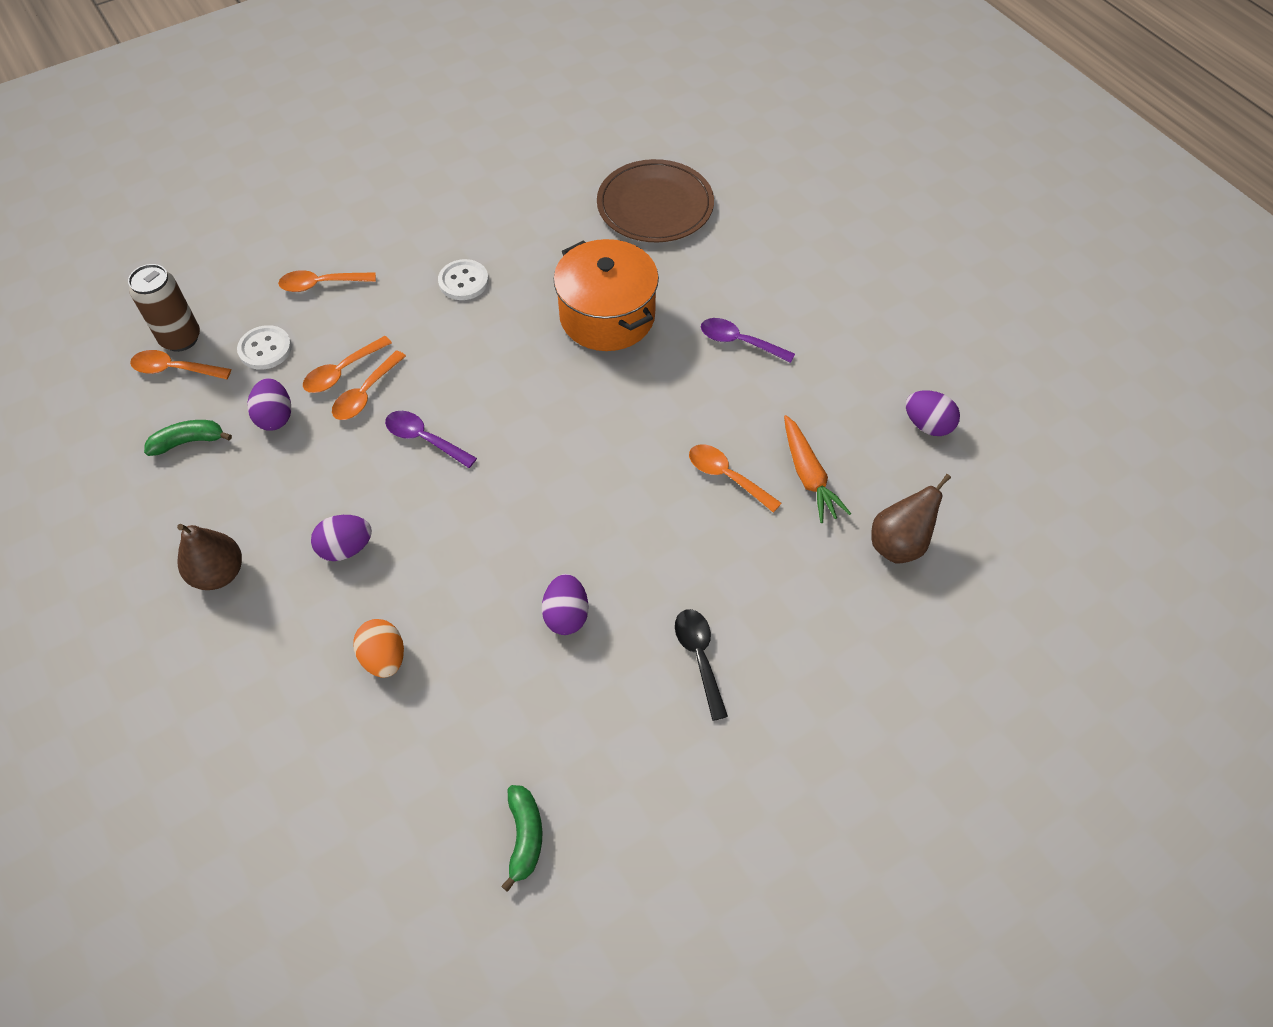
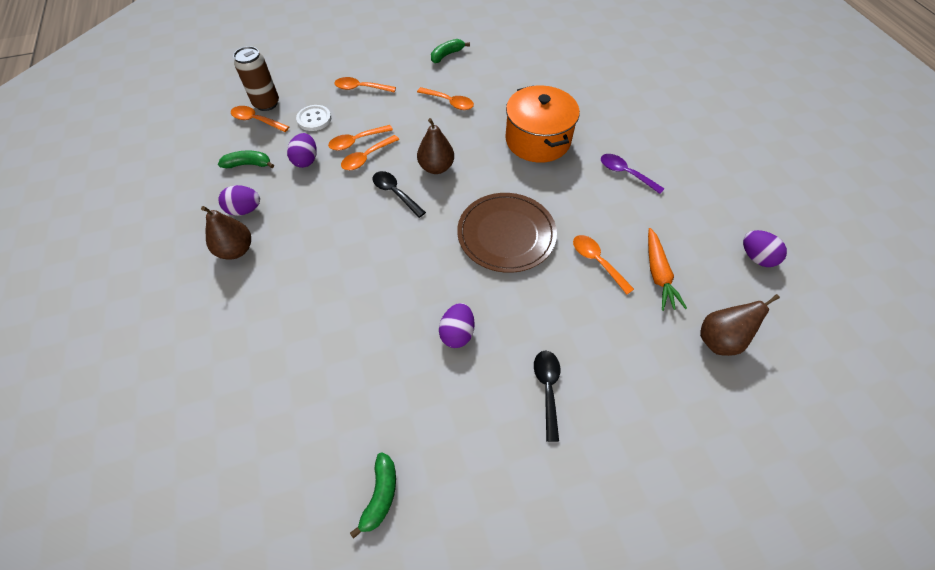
camera: 15 degrees right, 0 degrees up
purple egg [311,515,372,561] -> purple egg moved to [218,185,260,216]
orange egg [353,619,404,678] -> none
purple spoon [385,411,477,468] -> black spoon [372,171,426,218]
white button [438,259,489,300] -> orange spoon [417,87,474,110]
brown plate [597,159,714,242] -> brown plate moved to [457,193,557,273]
none -> brown pear [417,118,454,174]
none -> green banana [431,39,470,63]

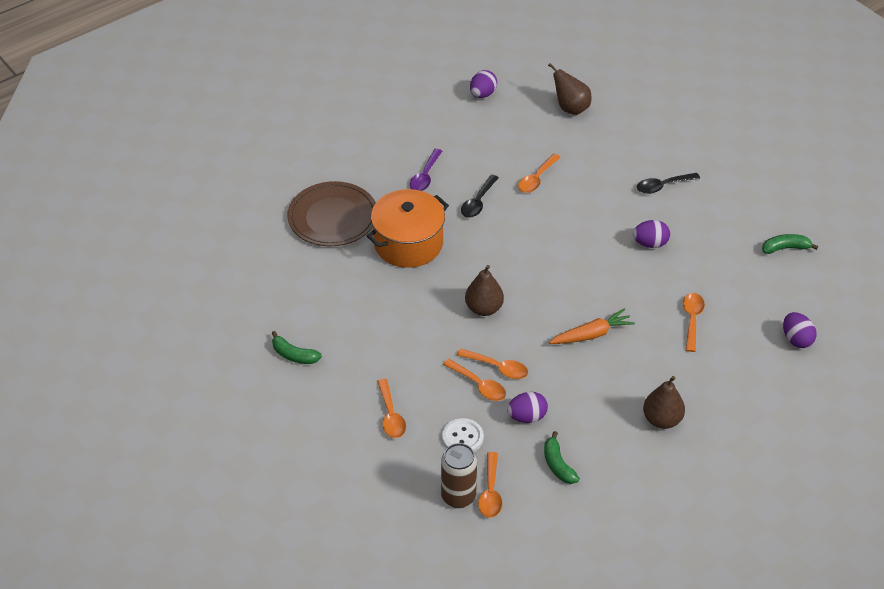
camera: 110 degrees left, 10 degrees down
purple egg [218,185,260,216] -> purple egg moved to [783,312,817,348]
black spoon [372,171,426,218] -> black spoon moved to [461,175,499,218]
orange spoon [417,87,474,110] -> orange spoon moved to [683,293,705,352]
brown plate [457,193,557,273] -> brown plate moved to [287,181,376,246]
orange carrot [648,228,687,311] -> orange carrot moved to [549,308,635,344]

